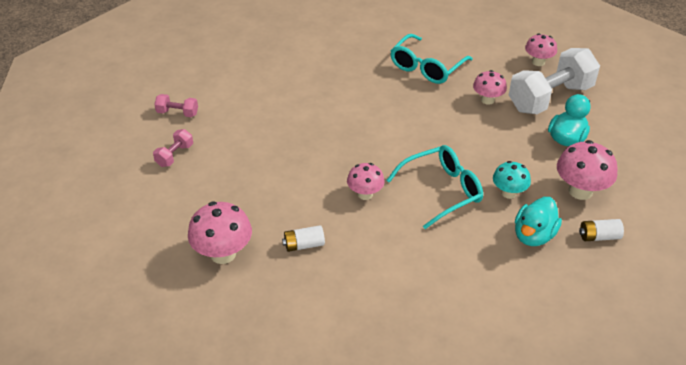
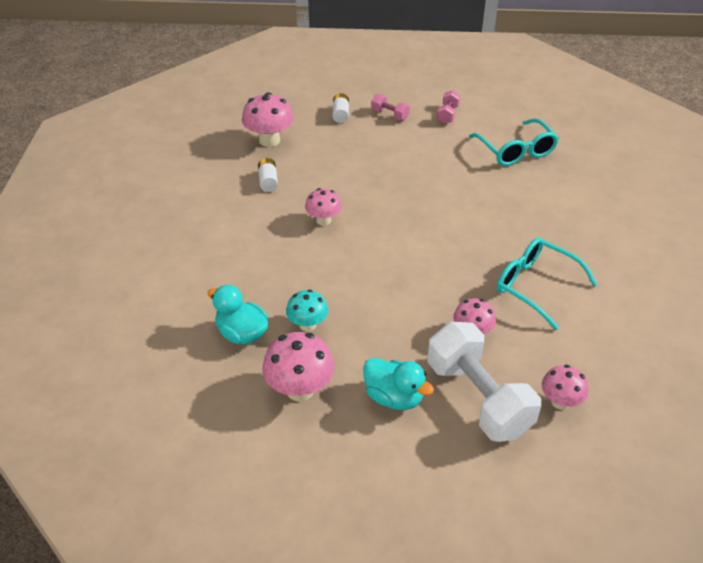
camera: 95 degrees right, 0 degrees up
turquoise glasses [386,145,483,229] -> turquoise glasses moved to [469,118,559,166]
white battery [579,219,624,241] -> white battery moved to [332,93,349,123]

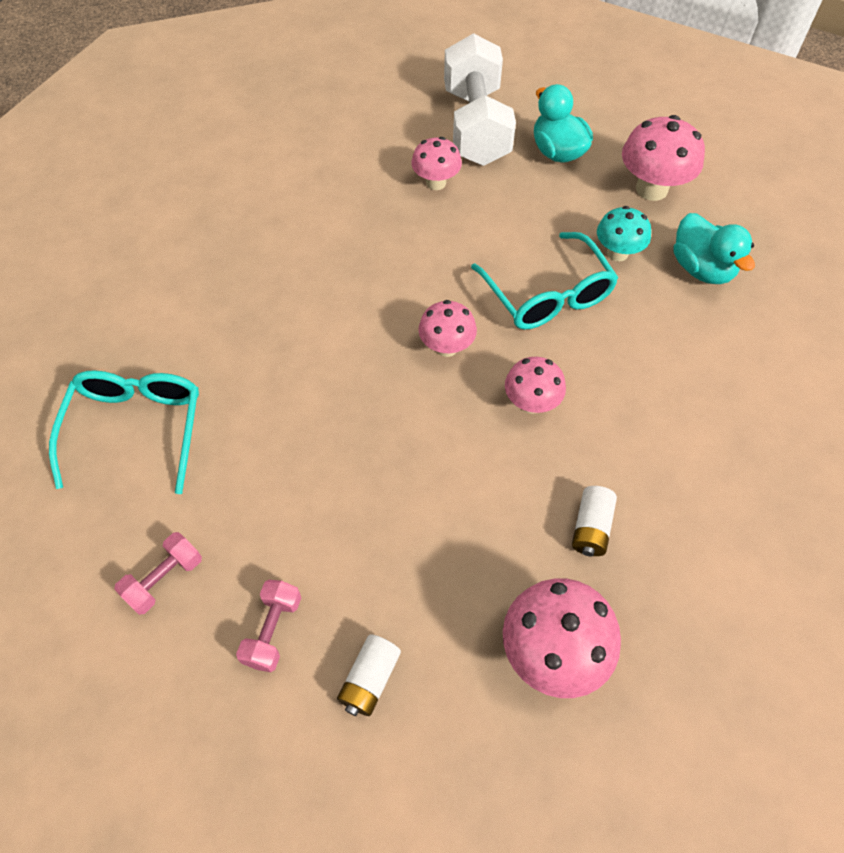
camera: 155 degrees left, 15 degrees up
pink dumbbell [371,94,410,121] -> pink dumbbell turned 45 degrees clockwise [236,580,301,672]
turquoise glasses [497,237,598,330] -> turquoise glasses moved to [471,232,618,329]
pink mushroom [542,365,588,410] -> pink mushroom moved to [418,300,477,357]

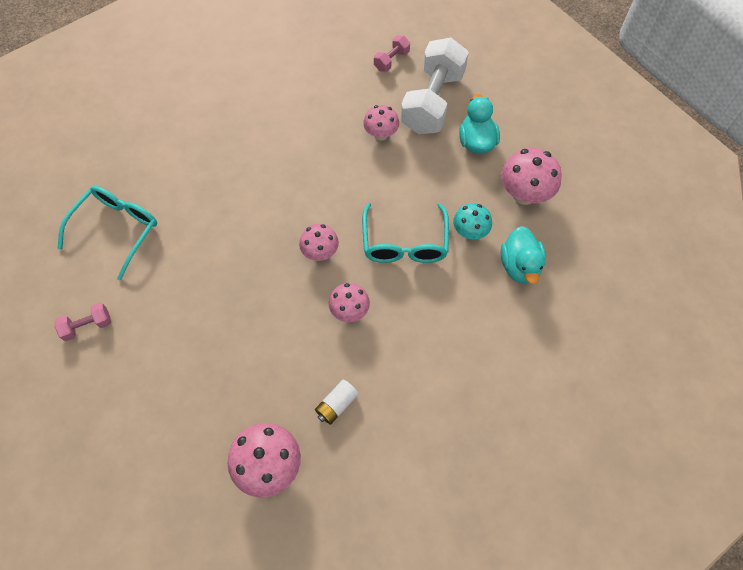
camera: 25 degrees right, 5 degrees up
pink dumbbell [236,580,301,672] -> pink dumbbell moved to [374,35,410,72]
white battery [337,634,401,716] -> none

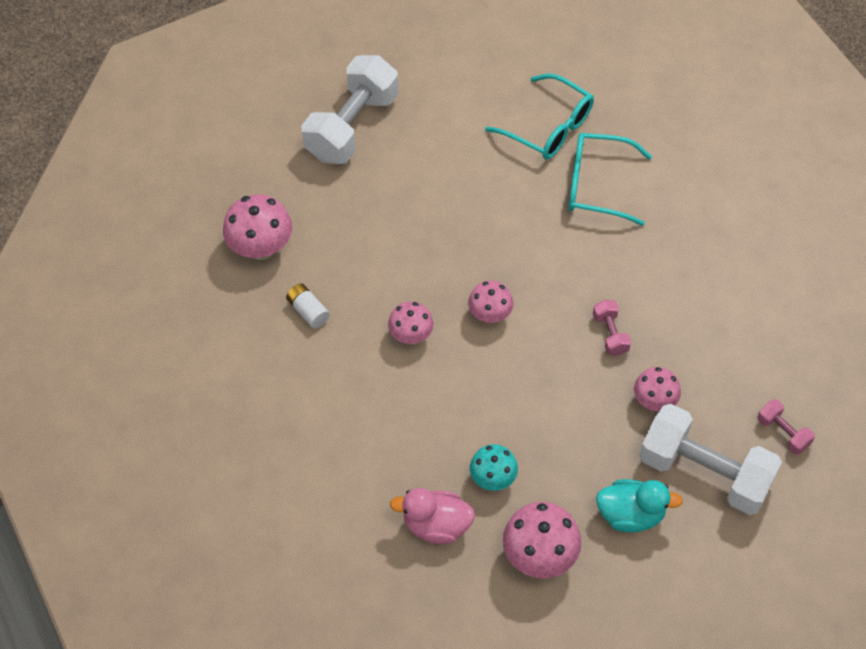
camera: 100 degrees right, 5 degrees down
pink dumbbell [55,303,111,341] -> pink dumbbell moved to [593,300,631,356]
turquoise glasses [362,203,449,263] -> turquoise glasses moved to [569,133,652,226]
turquoise duck [501,226,546,284] -> pink duck [390,488,475,544]
none -> white dumbbell [301,55,399,164]

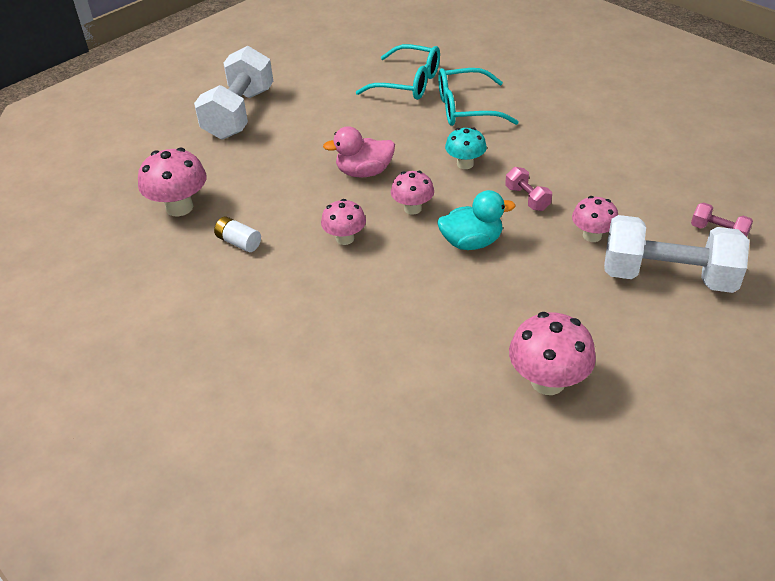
camera: 15 degrees left, 15 degrees down
pink duck [390,488,475,544] -> pink duck moved to [323,126,395,177]
turquoise mushroom [470,444,518,491] -> turquoise mushroom moved to [445,127,487,169]
turquoise duck [596,479,683,532] -> turquoise duck moved to [437,190,516,250]

